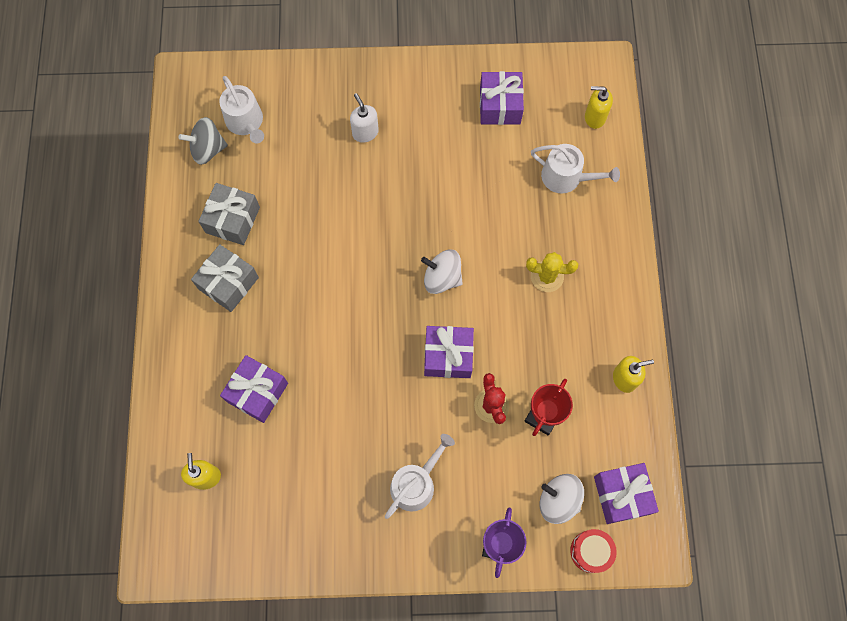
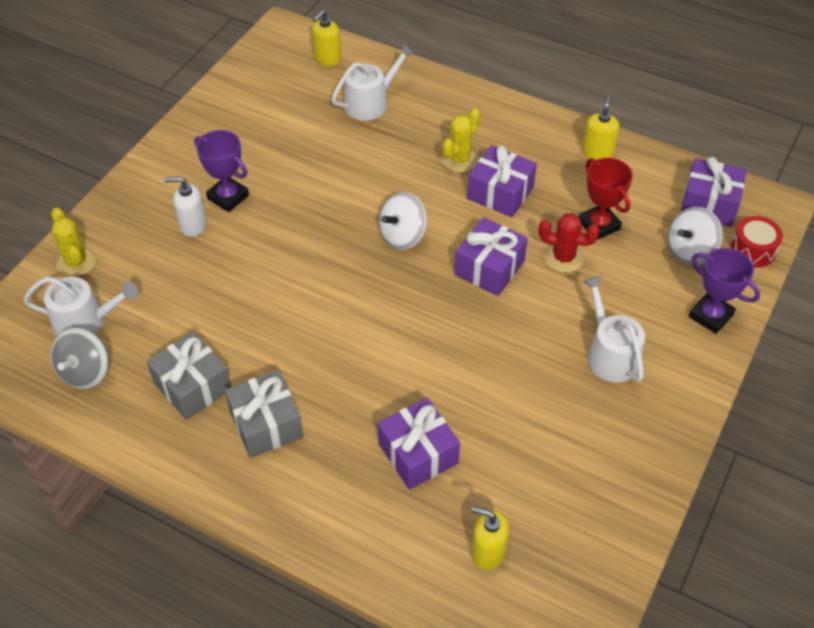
camera: 60 degrees left, 20 degrees down
purple gift [480,71,524,125] -> purple gift moved to [467,145,537,217]
none -> yellow cactus [51,207,97,277]
none -> purple trophy [194,130,249,212]

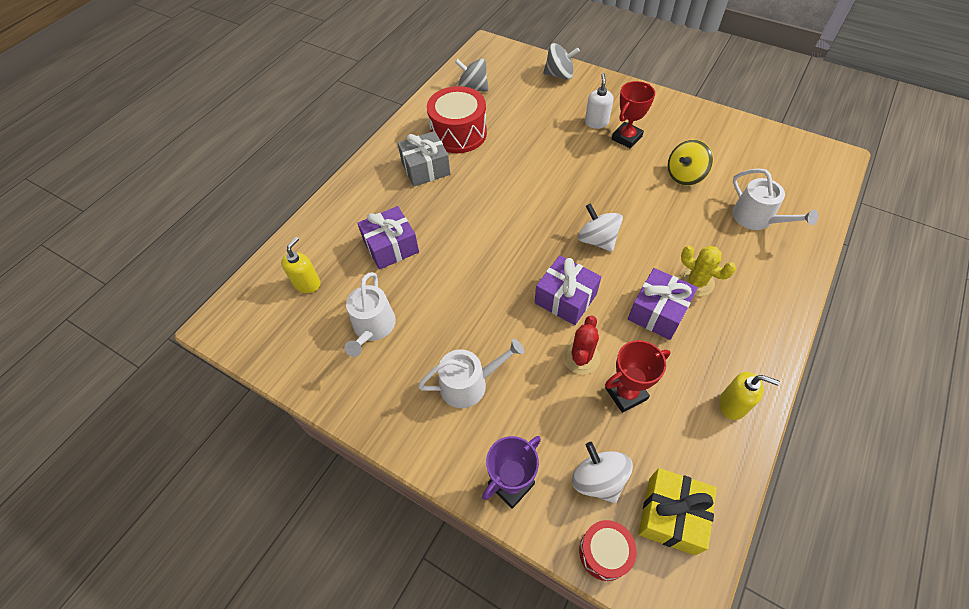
camera: 95 degrees right, 5 degrees up
white watering can [23,277,138,336] -> white watering can moved to [344,272,396,357]
yellow cactus [51,207,97,277] -> grey spinning top [543,43,580,80]
grey gift [147,332,232,420] -> red drum [427,86,487,153]
purple trophy [194,130,249,212] -> red trophy [612,81,655,149]
yellow soap dispenser [312,10,341,66] -> none
purple gift [681,157,747,227] -> yellow gift [638,468,717,555]
none -> yellow spinning top [668,140,714,186]

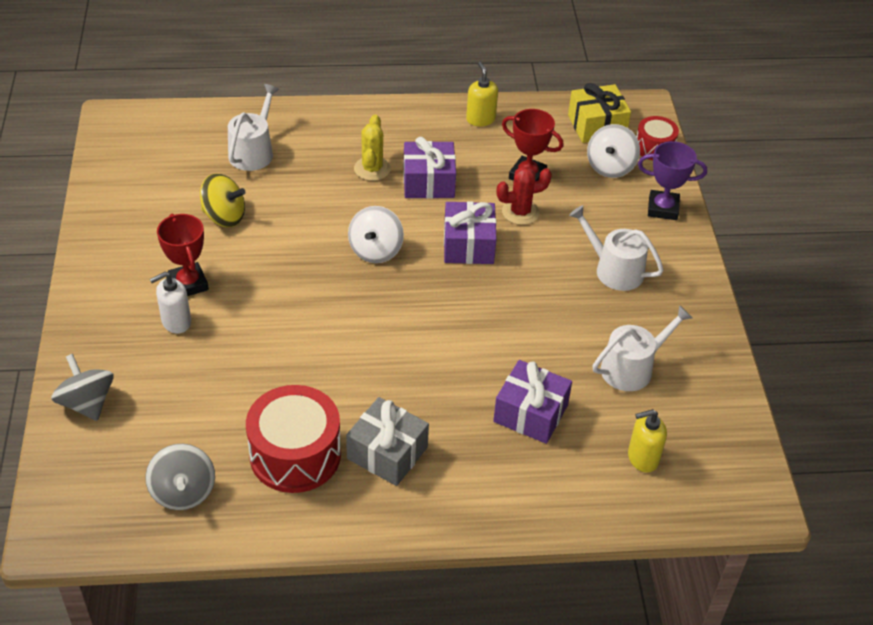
camera: 130 degrees left, 10 degrees down
red trophy [612,81,655,149] -> red trophy turned 60 degrees clockwise [157,214,209,296]

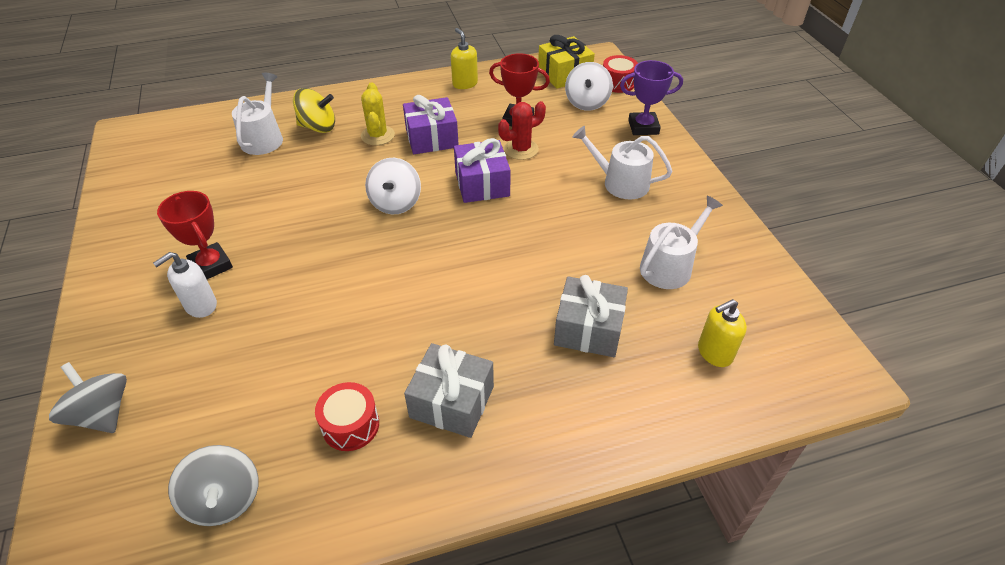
camera: 10 degrees left, 0 degrees up
yellow spinning top [200,173,245,227] -> yellow spinning top moved to [293,88,335,133]
red drum [246,385,341,493] -> red drum [315,382,379,451], size x0.55
purple gift [493,360,572,444] -> grey gift [554,275,628,357]

